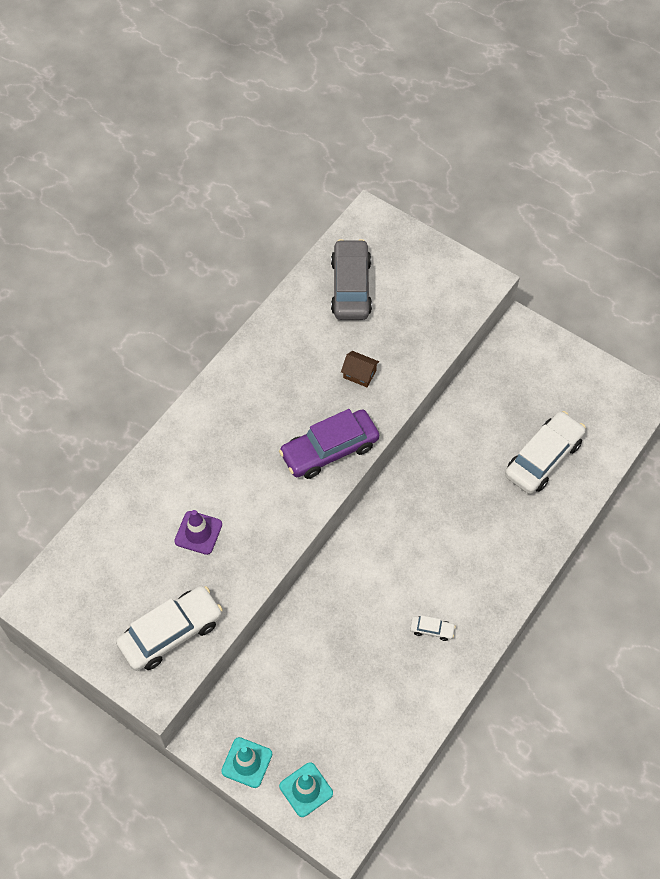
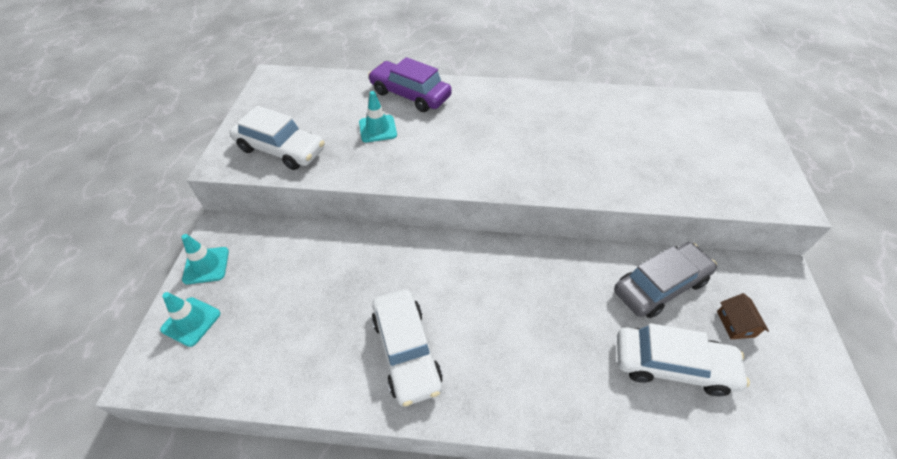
camera: 60 degrees right, 10 degrees down
purple traffic cone [174,510,222,555] -> turquoise traffic cone [359,91,397,142]
purple car [279,409,379,479] -> purple car moved to [368,57,452,112]
grey car [331,239,372,320] -> grey car moved to [614,242,717,318]
brown house [341,351,379,387] -> brown house moved to [717,293,769,339]
white car [410,615,456,641] -> white car [372,289,443,406], size x2.30

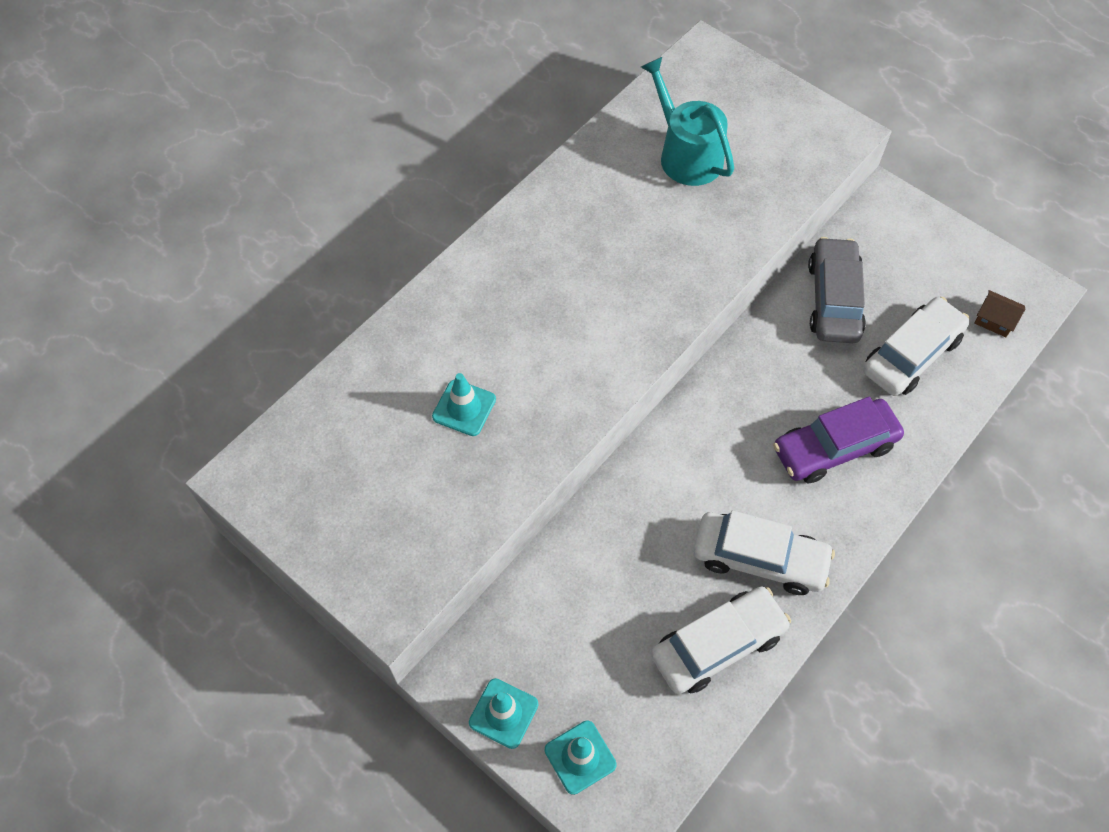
camera: 55 degrees left, 10 degrees up
white car [230,106,325,170] -> white car moved to [651,586,791,694]
purple car [368,57,452,112] -> purple car moved to [773,397,904,483]
brown house [717,293,769,339] -> brown house moved to [974,290,1025,337]
none -> turquoise watering can [641,57,734,186]

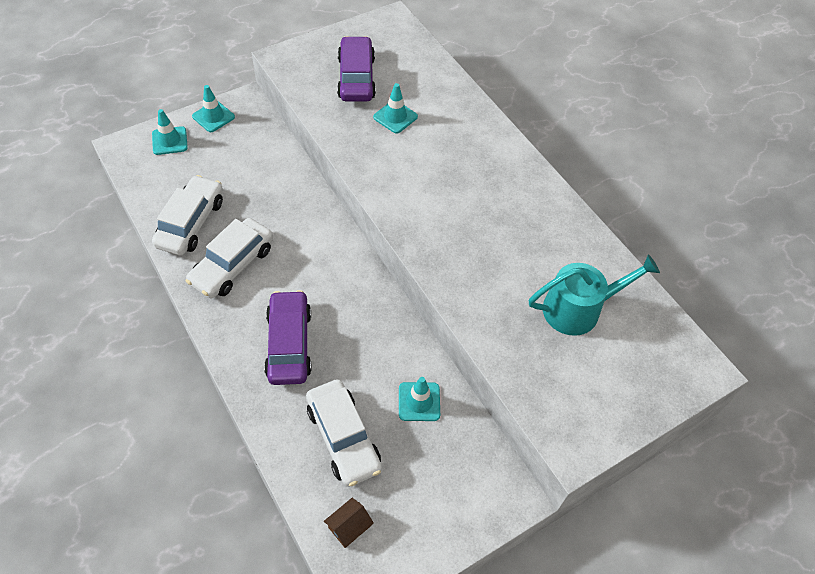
camera: 105 degrees right, 5 degrees down
white car [651,586,791,694] -> white car turned 150 degrees counterclockwise [152,175,223,255]
grey car [808,237,866,343] -> turquoise traffic cone [399,377,440,421]
none -> purple car [337,36,376,101]

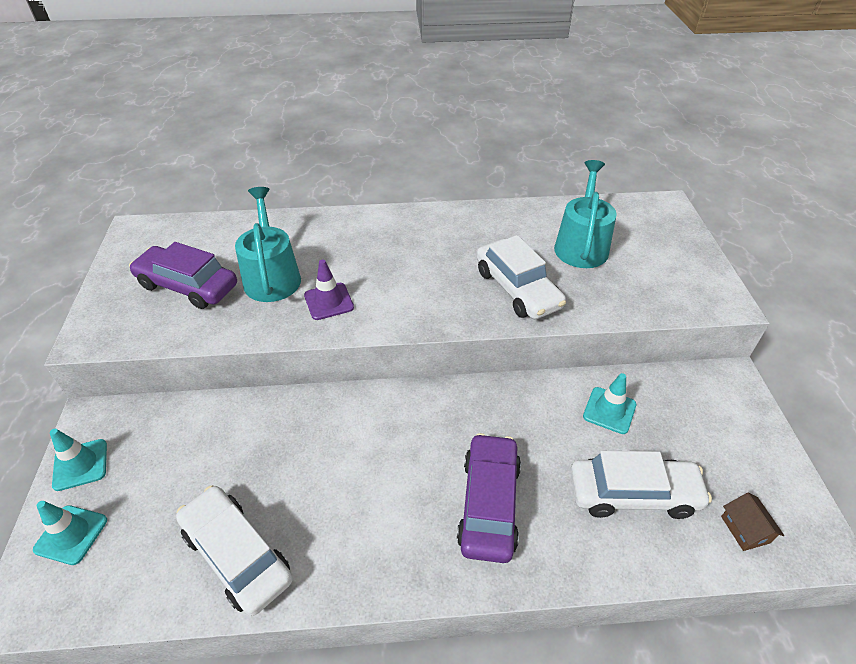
camera: 60 degrees left, 10 degrees down
white car [185,218,273,298] -> white car moved to [477,235,566,319]
purple car [264,290,312,385] -> purple car turned 75 degrees clockwise [457,433,521,563]
turquoise traffic cone [373,83,418,134] -> turquoise watering can [235,187,301,302]
none -> purple traffic cone [304,259,354,320]

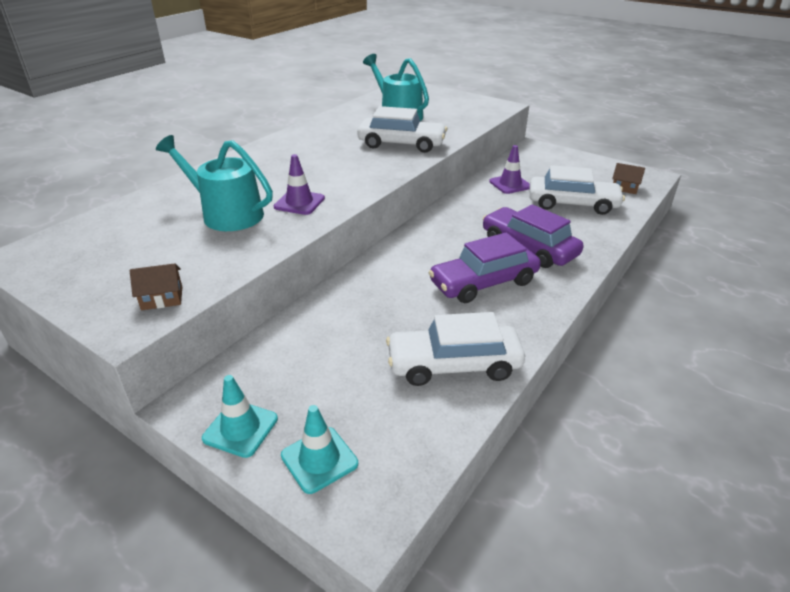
camera: 50 degrees left, 10 degrees down
purple car [129,242,237,309] -> purple car moved to [428,232,541,303]
white car [570,451,712,519] -> white car turned 60 degrees clockwise [529,165,625,215]
turquoise traffic cone [583,373,636,434] -> purple traffic cone [489,145,530,194]
none -> brown house [130,263,182,310]

